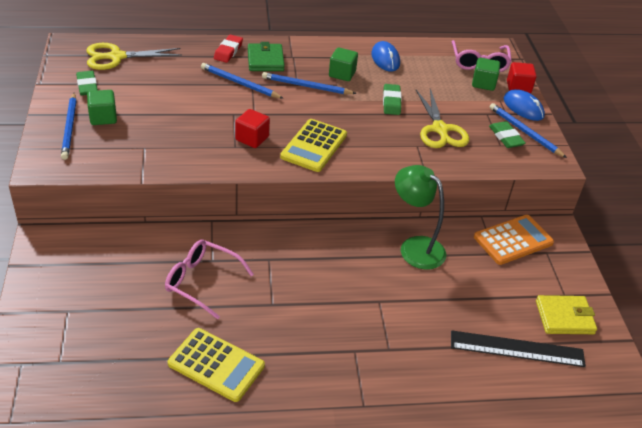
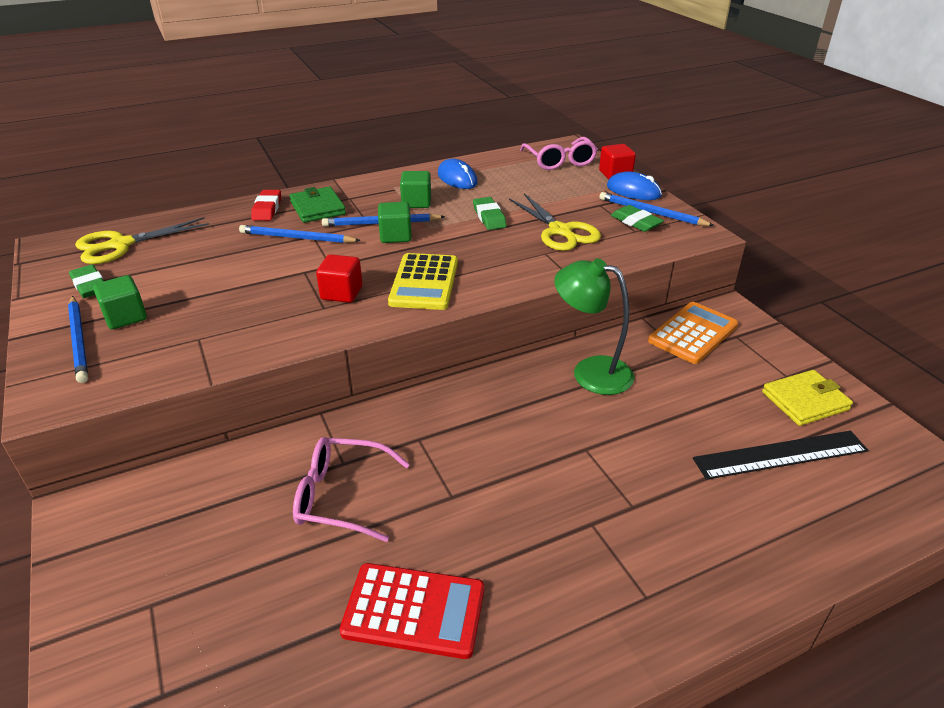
camera: 15 degrees left, 5 degrees down
yellow calculator [168,328,265,402] -> red calculator [339,563,484,659]
green cube [472,58,500,91] -> green cube moved to [378,202,412,243]

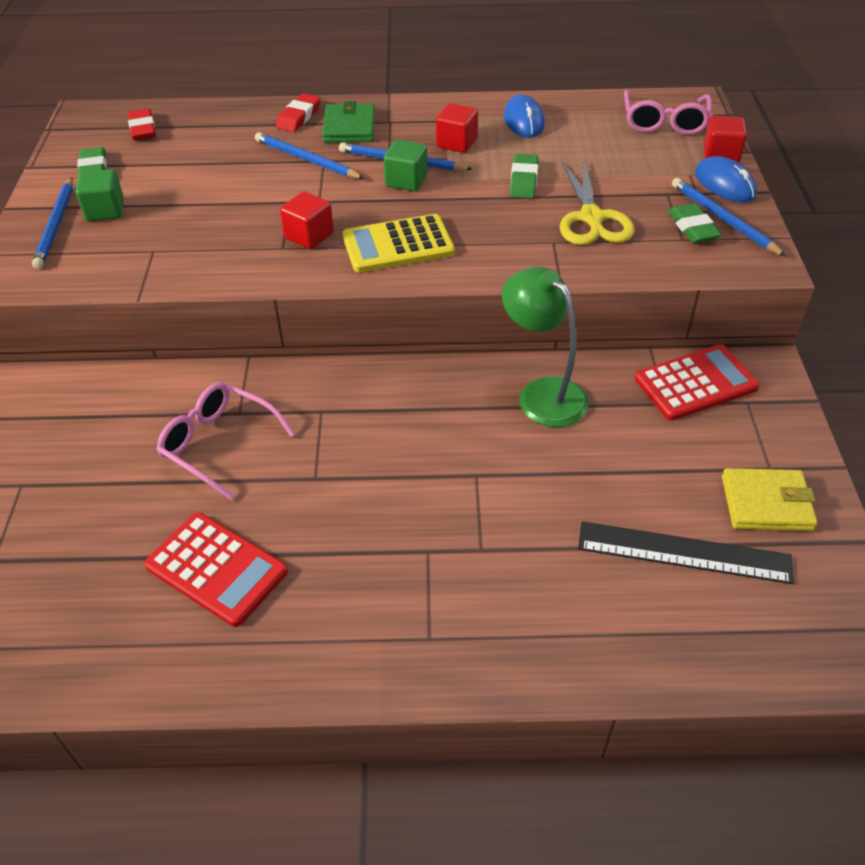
camera: 25 degrees right, 10 degrees up
yellow scissors [75,217,209,264] -> red eraser [128,109,156,141]
yellow calculator [388,253,458,310] -> yellow calculator turned 45 degrees clockwise [342,214,455,273]
green cube [400,171,431,208] -> red cube [436,103,478,153]
orange calculator [648,302,738,364] -> red calculator [635,344,760,420]

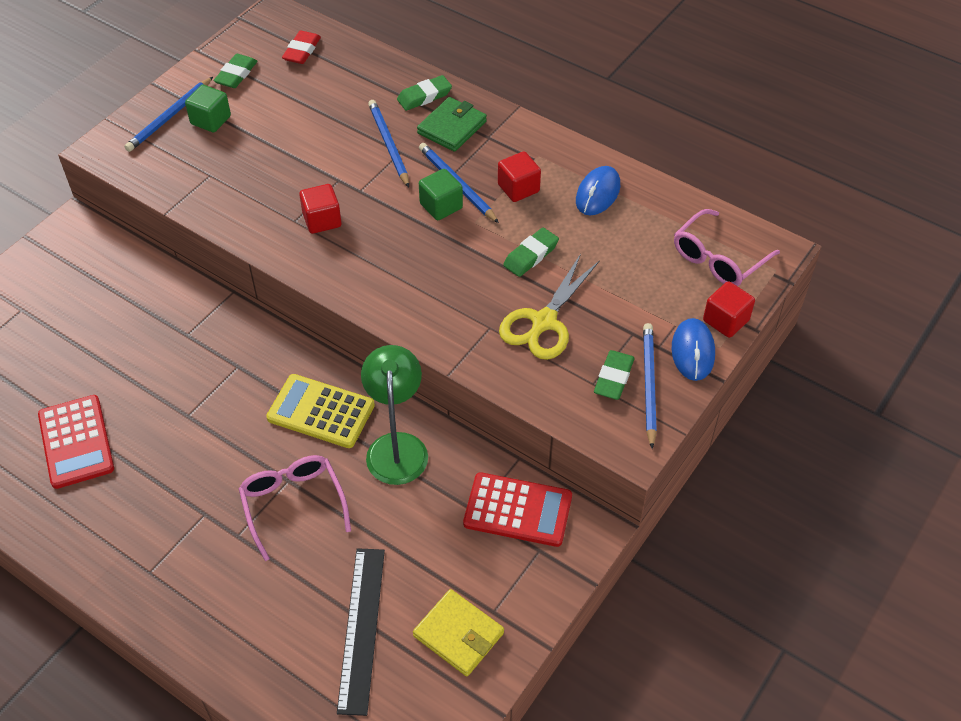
camera: 35 degrees right, 5 degrees up
pink glasses [157,382,295,500] -> pink glasses moved to [239,455,351,561]
red eraser [276,93,321,132] -> green eraser [397,75,452,111]
yellow calculator [342,214,455,273] -> yellow calculator moved to [266,374,375,448]
black ruler [578,521,794,584] -> black ruler turned 45 degrees clockwise [337,548,385,716]

